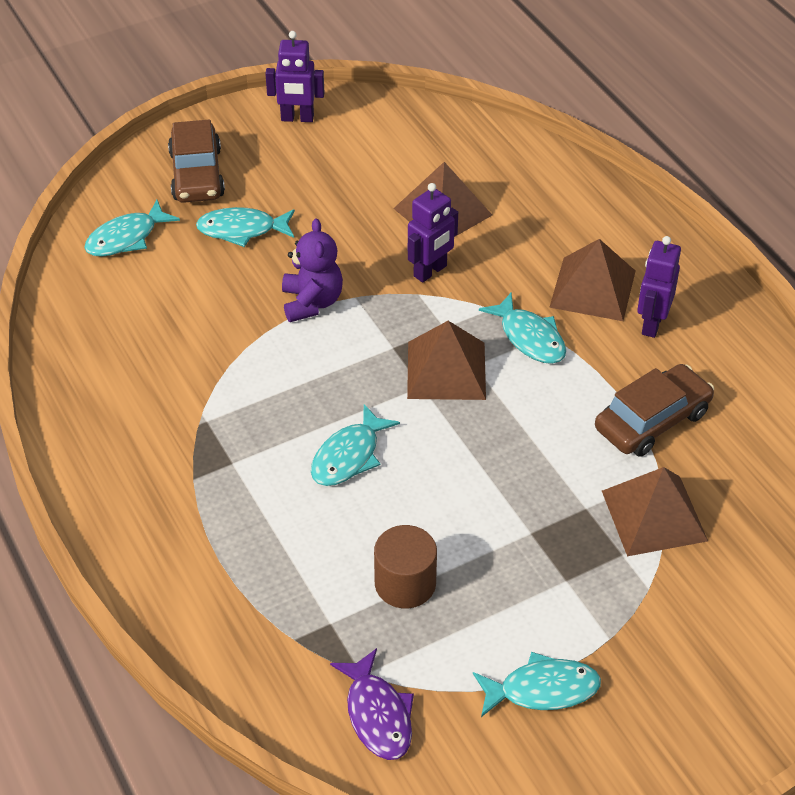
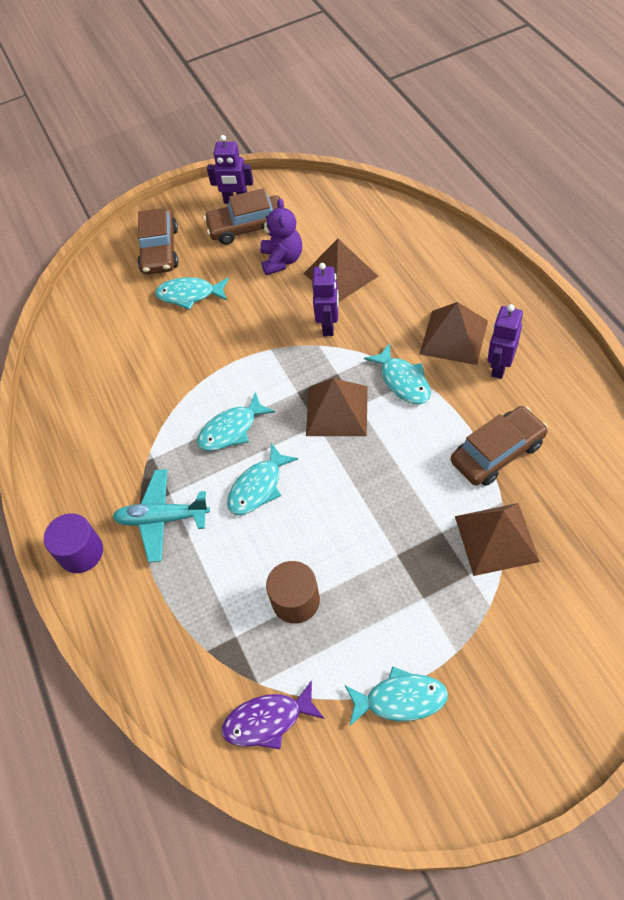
camera: 10 degrees right, 10 degrees up
turquoise fish [84,200,180,257] -> turquoise fish moved to [197,392,275,451]
purple teddy bear [282,218,343,322] -> purple teddy bear moved to [260,198,302,275]
purple fish [330,648,414,760] -> purple fish turned 90 degrees clockwise [222,680,325,750]
purple robot [408,183,458,283] -> purple robot turned 45 degrees counterclockwise [312,263,339,336]
none -> purple cylinder [44,513,103,573]
none -> turquoise plane [113,469,210,562]
none -> brown car [204,188,280,245]

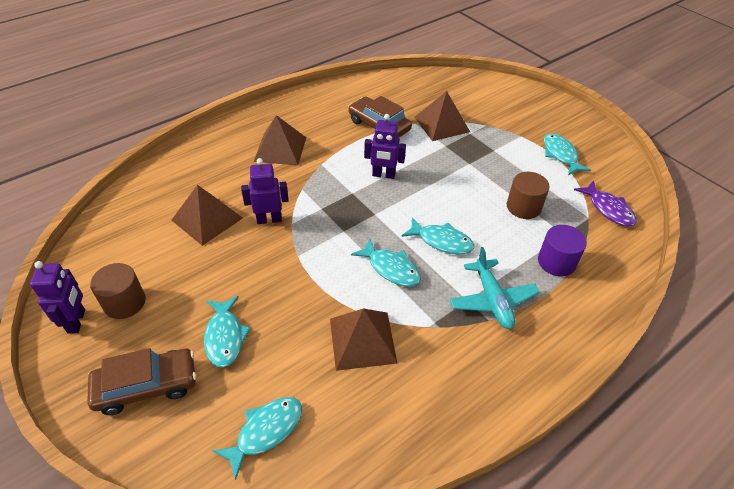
camera: 110 degrees left, 10 degrees down
purple cylinder [44,513,103,573] -> purple cylinder moved to [538,225,587,277]
brown car [204,188,280,245] -> brown cylinder [90,263,146,319]
purple teddy bear [260,198,302,275] -> none
brown pyramid [306,378,368,436] -> brown pyramid moved to [330,308,398,371]
turquoise fish [364,343,431,404] -> turquoise fish moved to [213,397,302,480]
purple robot [487,304,523,379] -> purple robot moved to [364,114,406,179]

